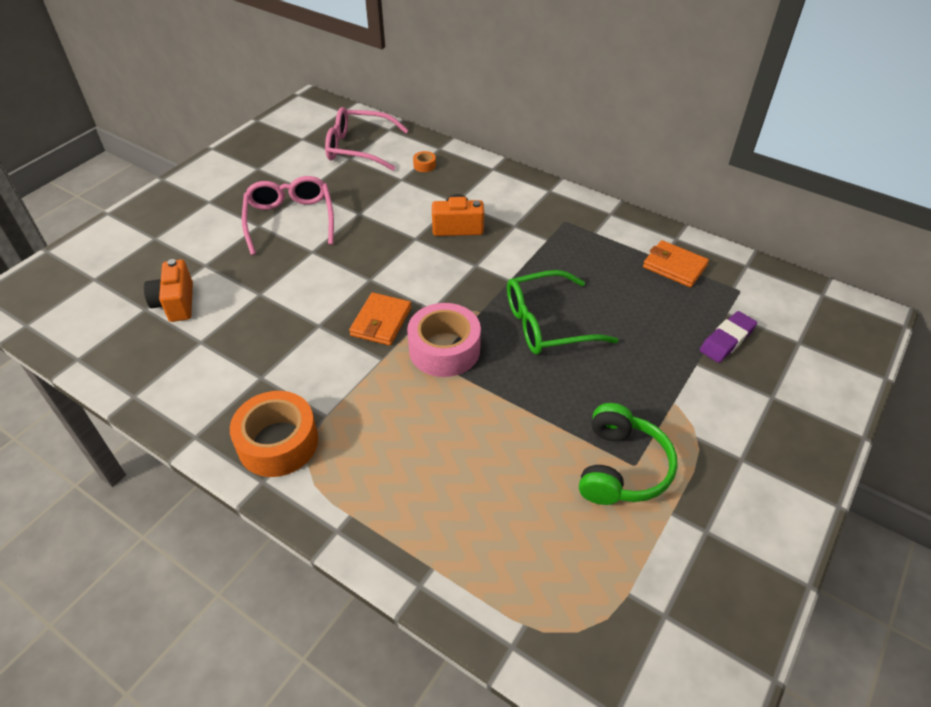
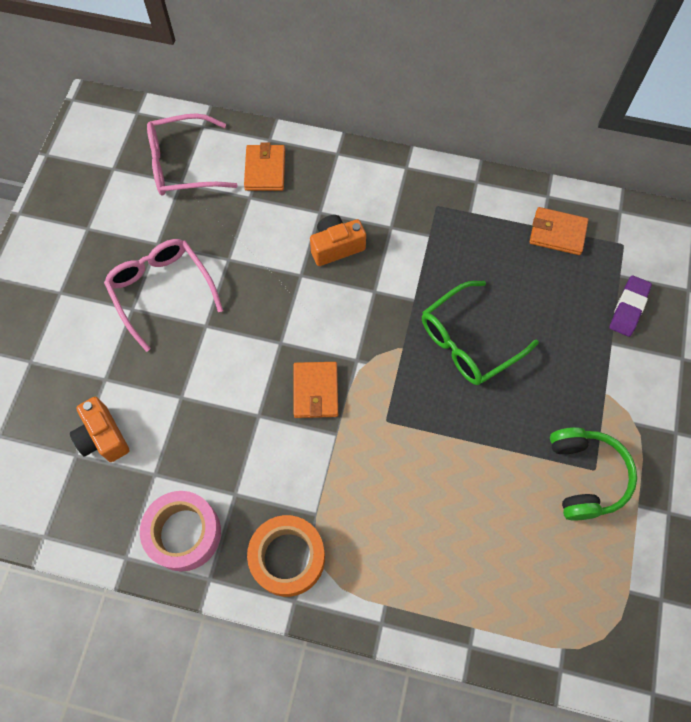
camera: 20 degrees left, 20 degrees up
pink tape [407,303,481,377] -> pink tape moved to [140,491,221,572]
orange tape [413,151,436,172] -> orange wallet [244,142,285,191]

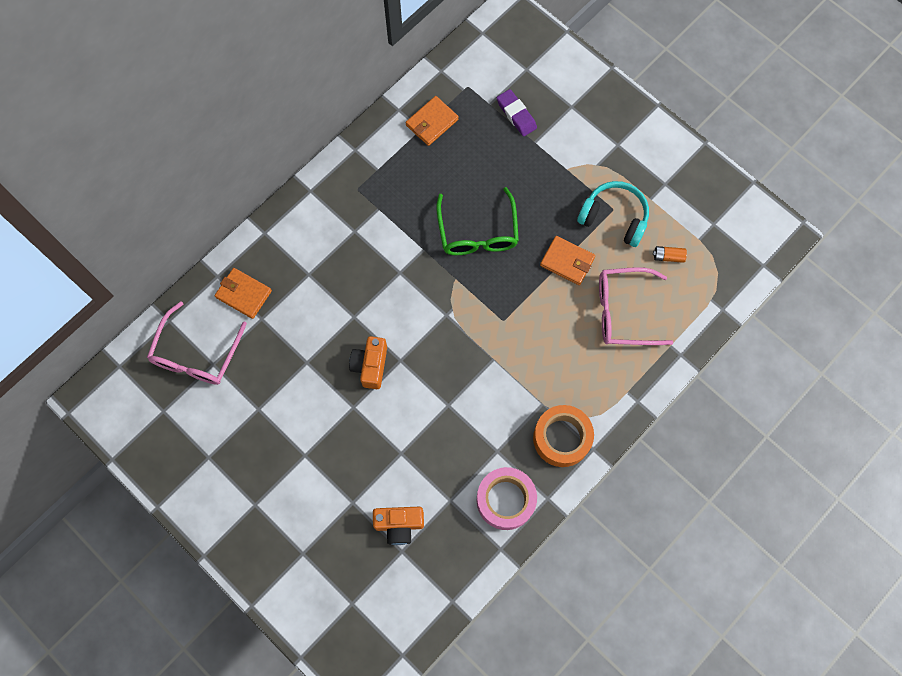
camera: 60 degrees left, 5 degrees up
pink glasses [104,239,223,352] -> pink glasses moved to [599,267,673,345]
orange wallet [294,362,338,418] -> orange wallet moved to [540,236,595,285]
orange camera [310,215,366,266] -> orange camera moved to [349,336,387,389]
green headphones [550,427,637,521] -> turquoise headphones [577,181,649,247]
none -> orange battery [653,246,687,263]

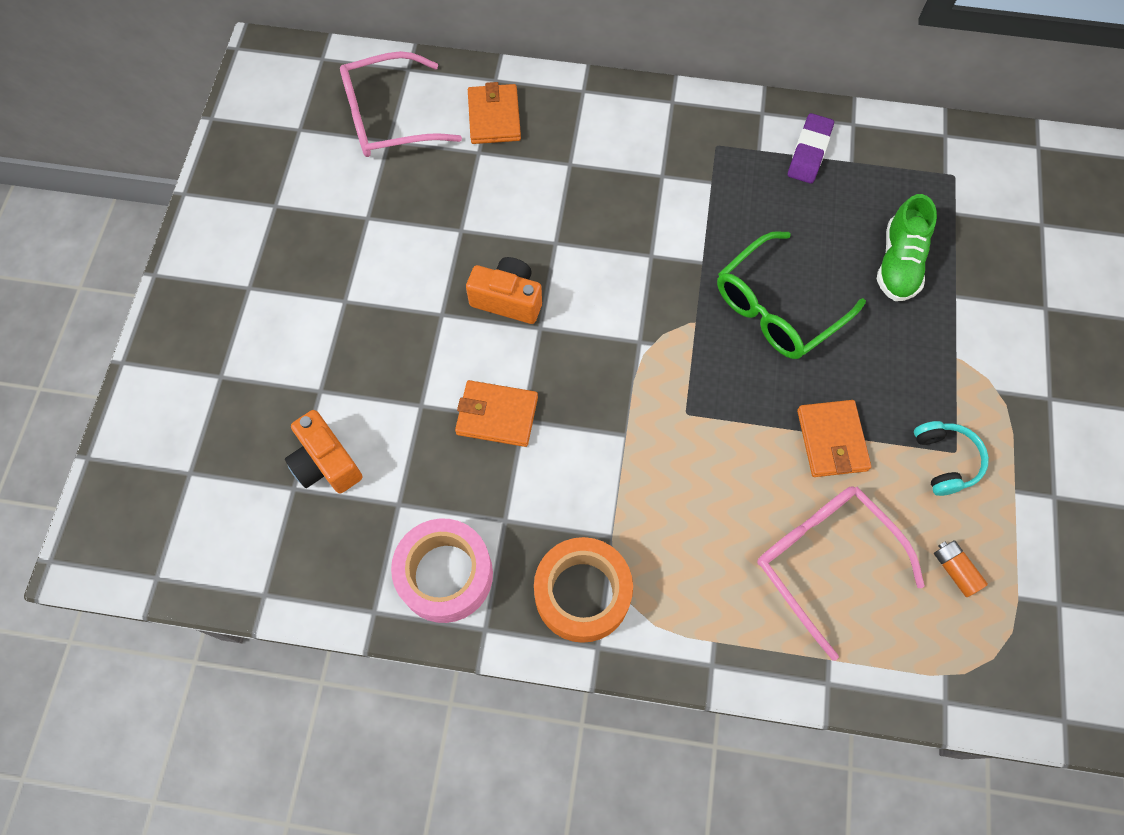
camera: 55 degrees right, 5 degrees down
orange camera [349,336,387,389] -> orange camera turned 45 degrees clockwise [466,257,542,324]
orange wallet [406,96,459,146] -> orange wallet moved to [455,380,538,447]
purple eraser [497,89,537,137] -> purple eraser moved to [788,113,834,184]
turquoise headphones [577,181,649,247] -> turquoise headphones [914,421,989,496], size x0.64
none -> green shoe [877,194,937,301]

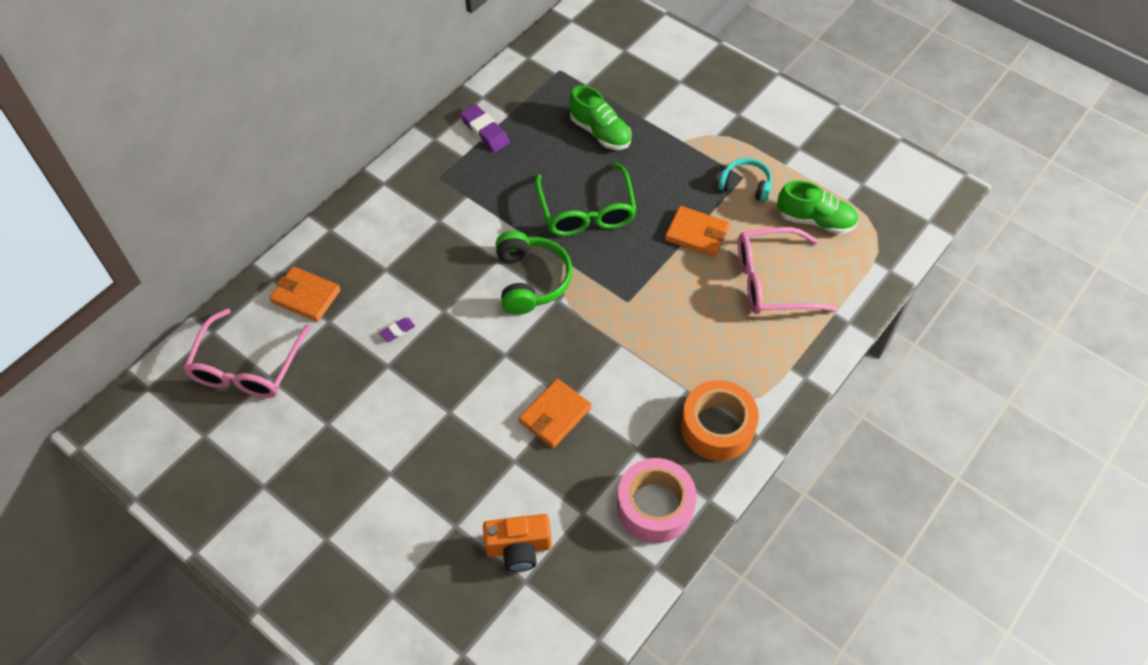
camera: 60 degrees left, 10 degrees down
orange camera [466,257,542,324] -> none
orange battery [934,540,988,597] -> green shoe [777,180,858,234]
none -> purple eraser [380,318,415,341]
none -> green headphones [495,231,572,315]

